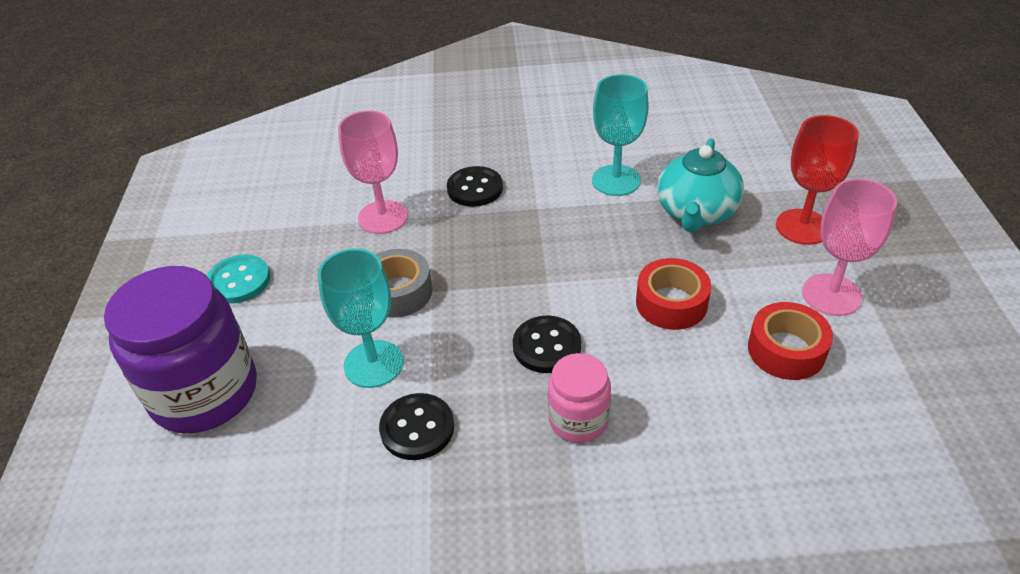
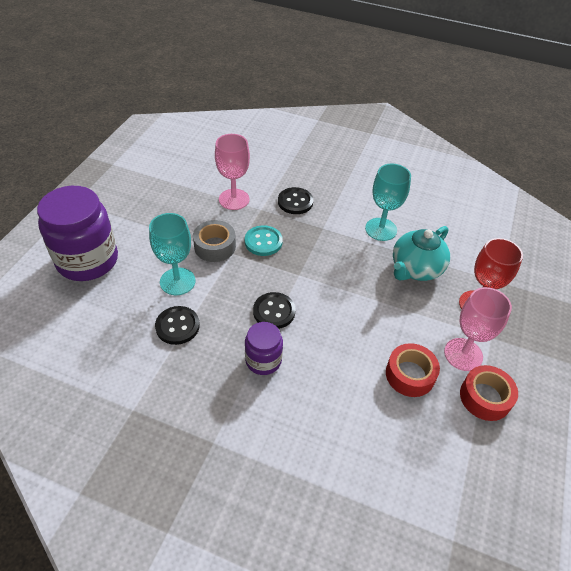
camera: 20 degrees right, 5 degrees up
turquoise button [207,254,270,304] -> turquoise button moved to [245,225,283,256]
pink jar [548,353,611,443] -> purple jar [245,322,283,375]
red tape [636,258,711,330] -> red tape moved to [460,365,518,421]

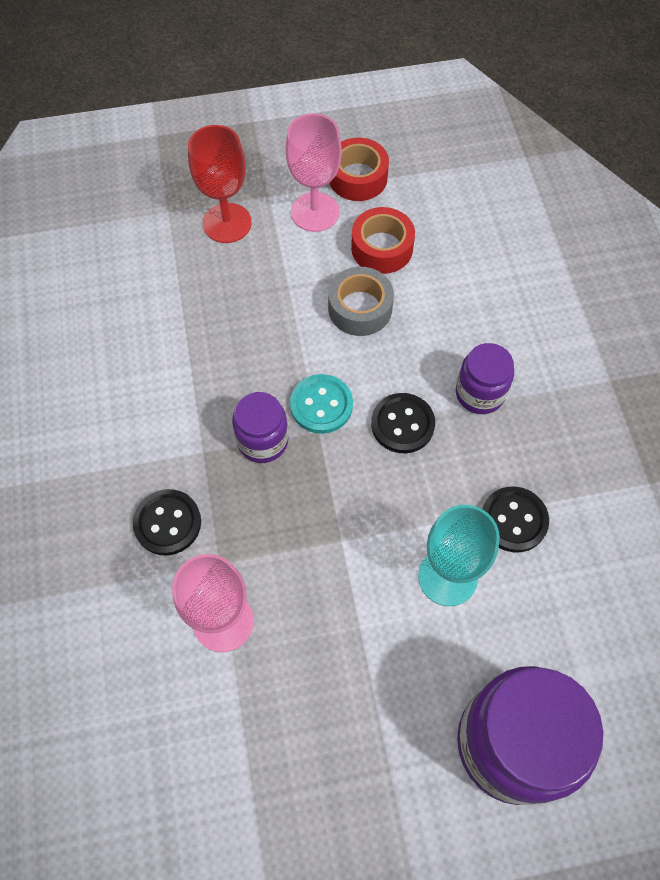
camera: 120 degrees left, 15 degrees up
grey tape [193,220,236,262] -> grey tape moved to [328,267,394,336]
turquoise button [245,225,283,256] -> turquoise button moved to [290,374,353,434]
turquoise goblet [365,164,411,241] -> none
turquoise teapot [393,226,450,281] -> none
none -> purple jar [232,392,289,463]

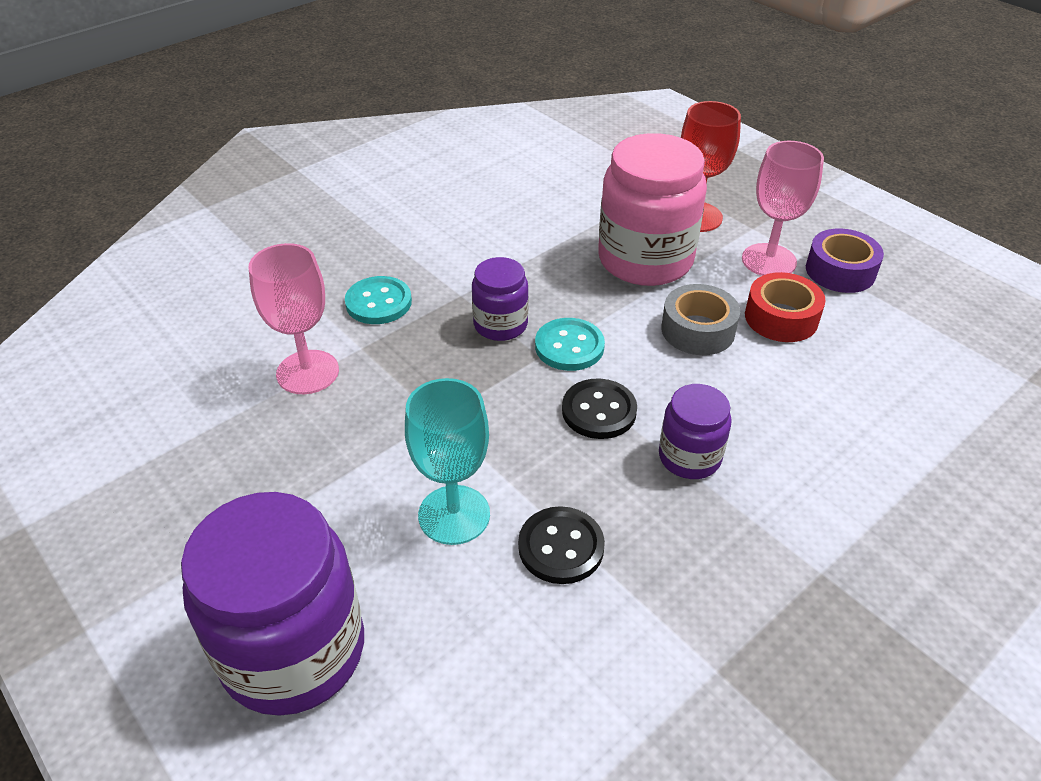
camera: 60 degrees right, 20 degrees down
black button [133,489,201,556] -> turquoise button [345,276,412,324]
red tape [330,137,389,201] -> purple tape [806,228,884,293]
none -> pink jar [598,133,707,286]

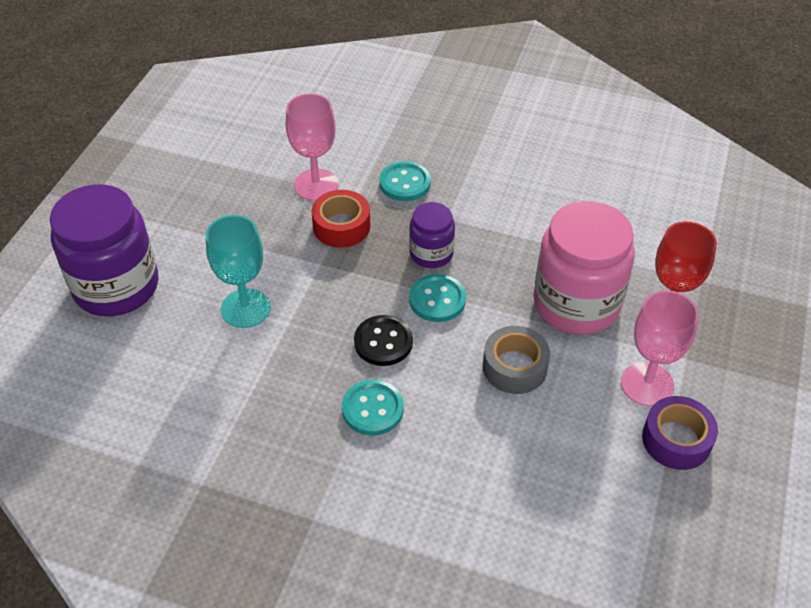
camera: 60 degrees right, 5 degrees up
black button [518,506,605,584] -> none
purple jar [659,384,732,479] -> turquoise button [342,380,404,436]
red tape [745,272,826,342] -> red tape moved to [311,190,370,248]

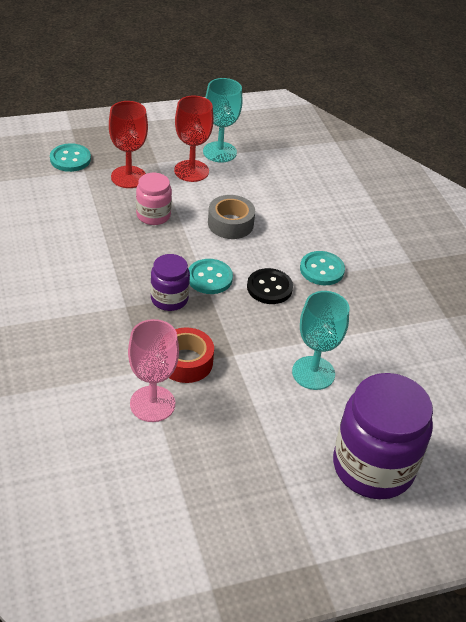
camera: 130 degrees left, 5 degrees down
turquoise button [379,161,431,201] -> turquoise button moved to [50,143,91,172]
pink jar [534,201,635,335] -> pink jar [136,173,172,225], size x0.52
pink goblet [621,290,699,406] -> red goblet [174,96,214,182]
purple tape [642,396,718,470] -> turquoise goblet [203,78,243,163]

